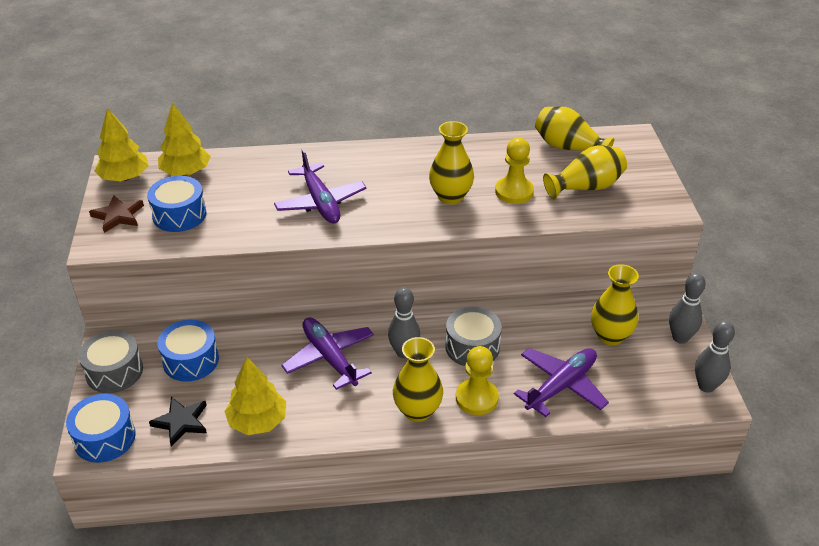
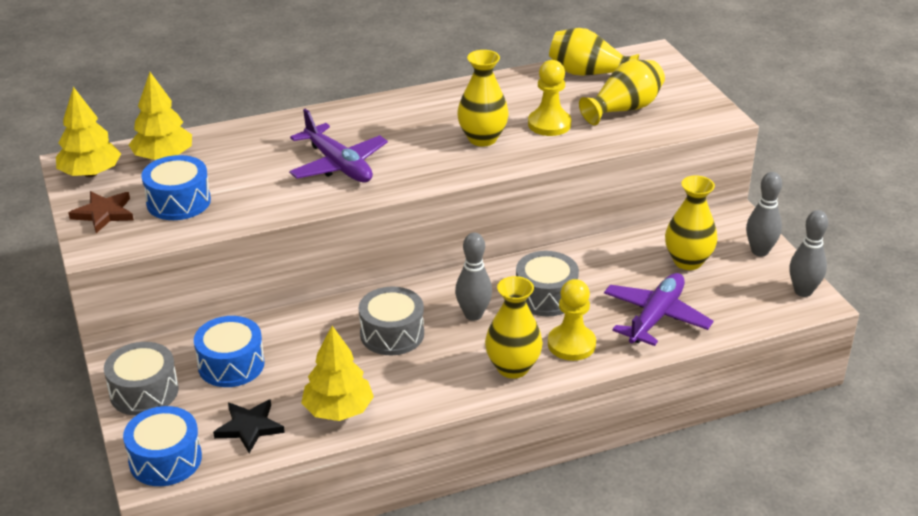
camera: 15 degrees left, 5 degrees down
purple plane [281,318,374,390] -> grey drum [359,287,424,355]

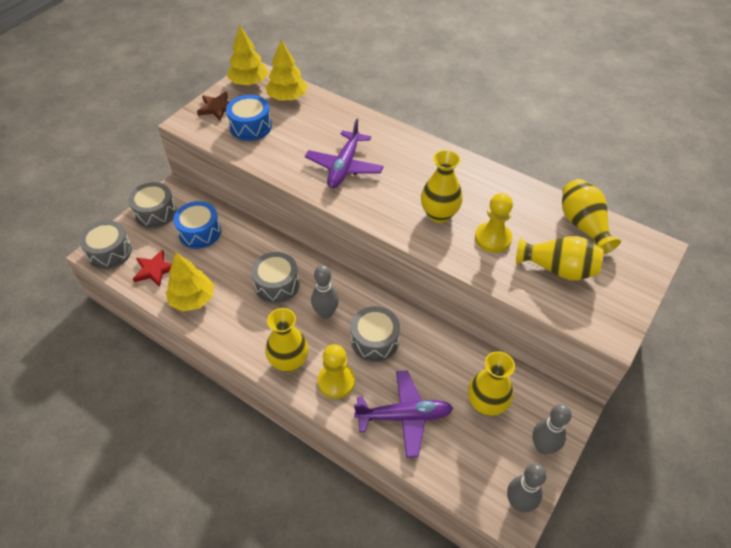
camera: 55 degrees right, 15 degrees up
blue drum [123,406,202,486] -> grey drum [79,220,132,269]
black star [213,399,285,453] -> red star [133,250,172,287]

